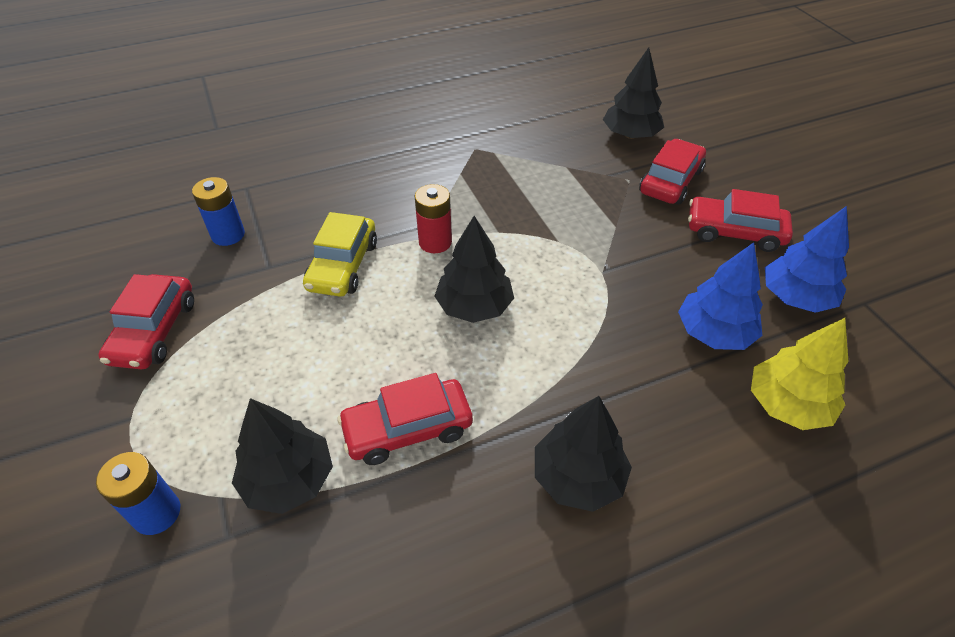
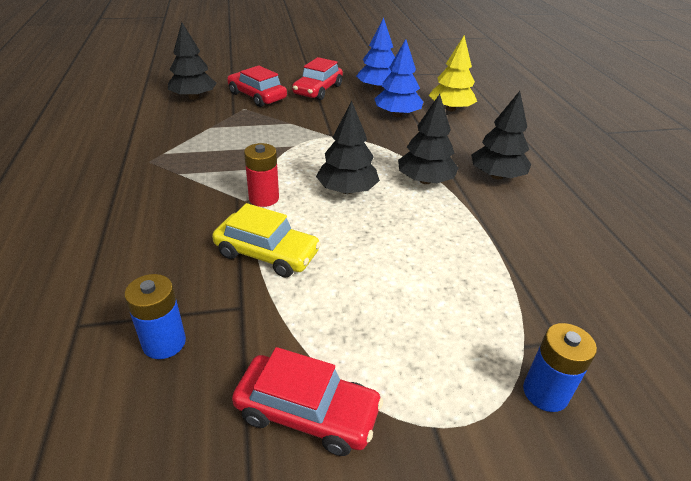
camera: 80 degrees left, 10 degrees down
black tree [232,398,333,514] -> black tree moved to [398,94,458,184]
red car [337,373,473,465] -> none

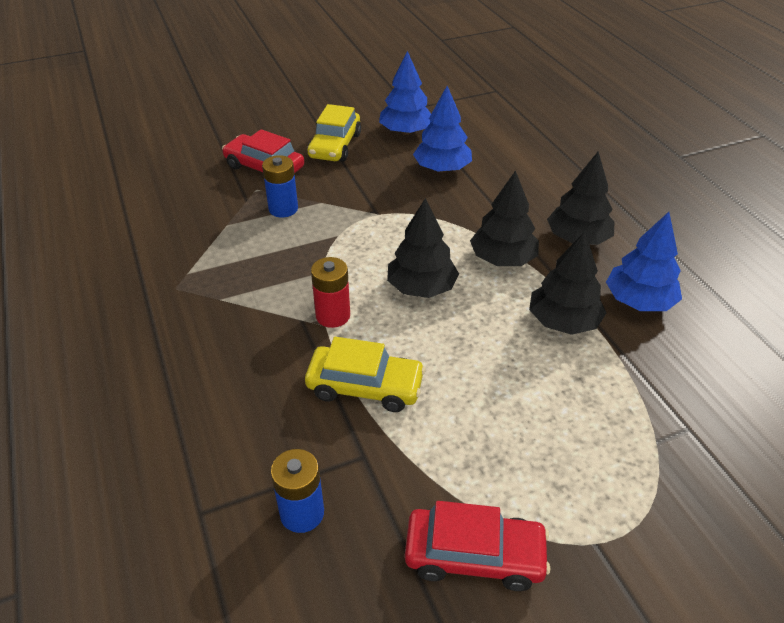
camera: 10 degrees left, 5 degrees up
black tree [168,22,217,100] -> black tree moved to [529,232,606,335]
red car [292,57,343,100] -> yellow car [307,104,361,162]
yellow tree [429,36,477,112] -> none
blue battery [523,323,597,412] -> blue battery moved to [262,155,298,218]
none -> blue tree [606,212,682,311]

